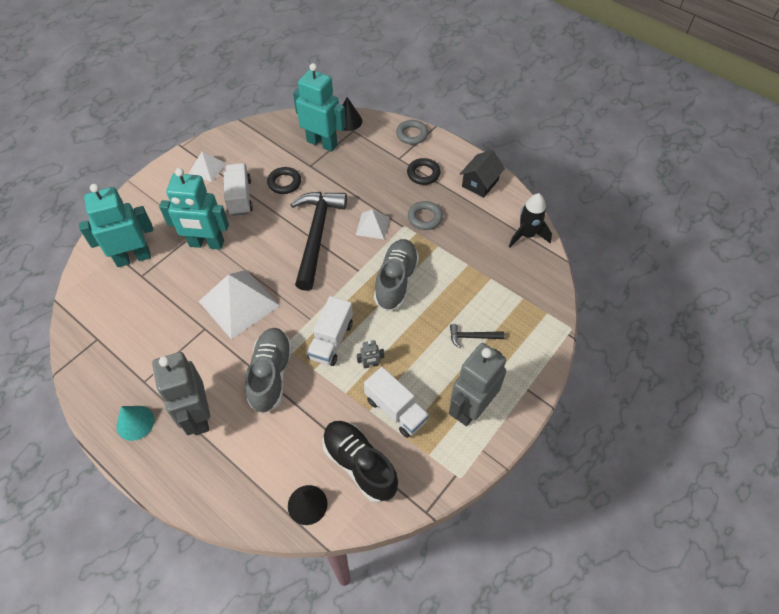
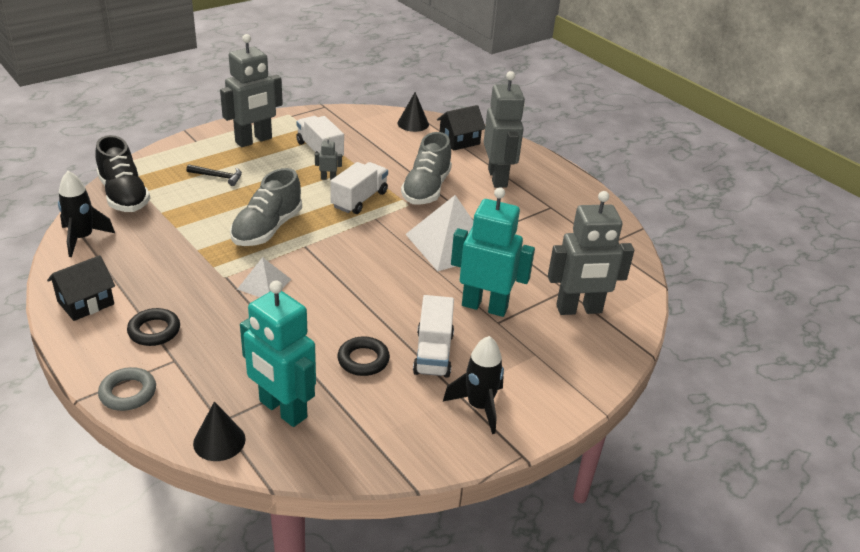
camera: 170 degrees left, 20 degrees down
turquoise robot [79,184,153,267] -> grey robot [548,191,634,315]
turquoise cone [117,406,155,441] -> none
white pyramid [189,152,226,182] -> black rocket [443,336,504,434]
black hammer [290,192,347,291] -> none
black shoe [322,421,398,503] -> black shoe moved to [95,135,150,212]
grey ring [408,201,443,230] -> none
none -> black house [437,105,485,151]

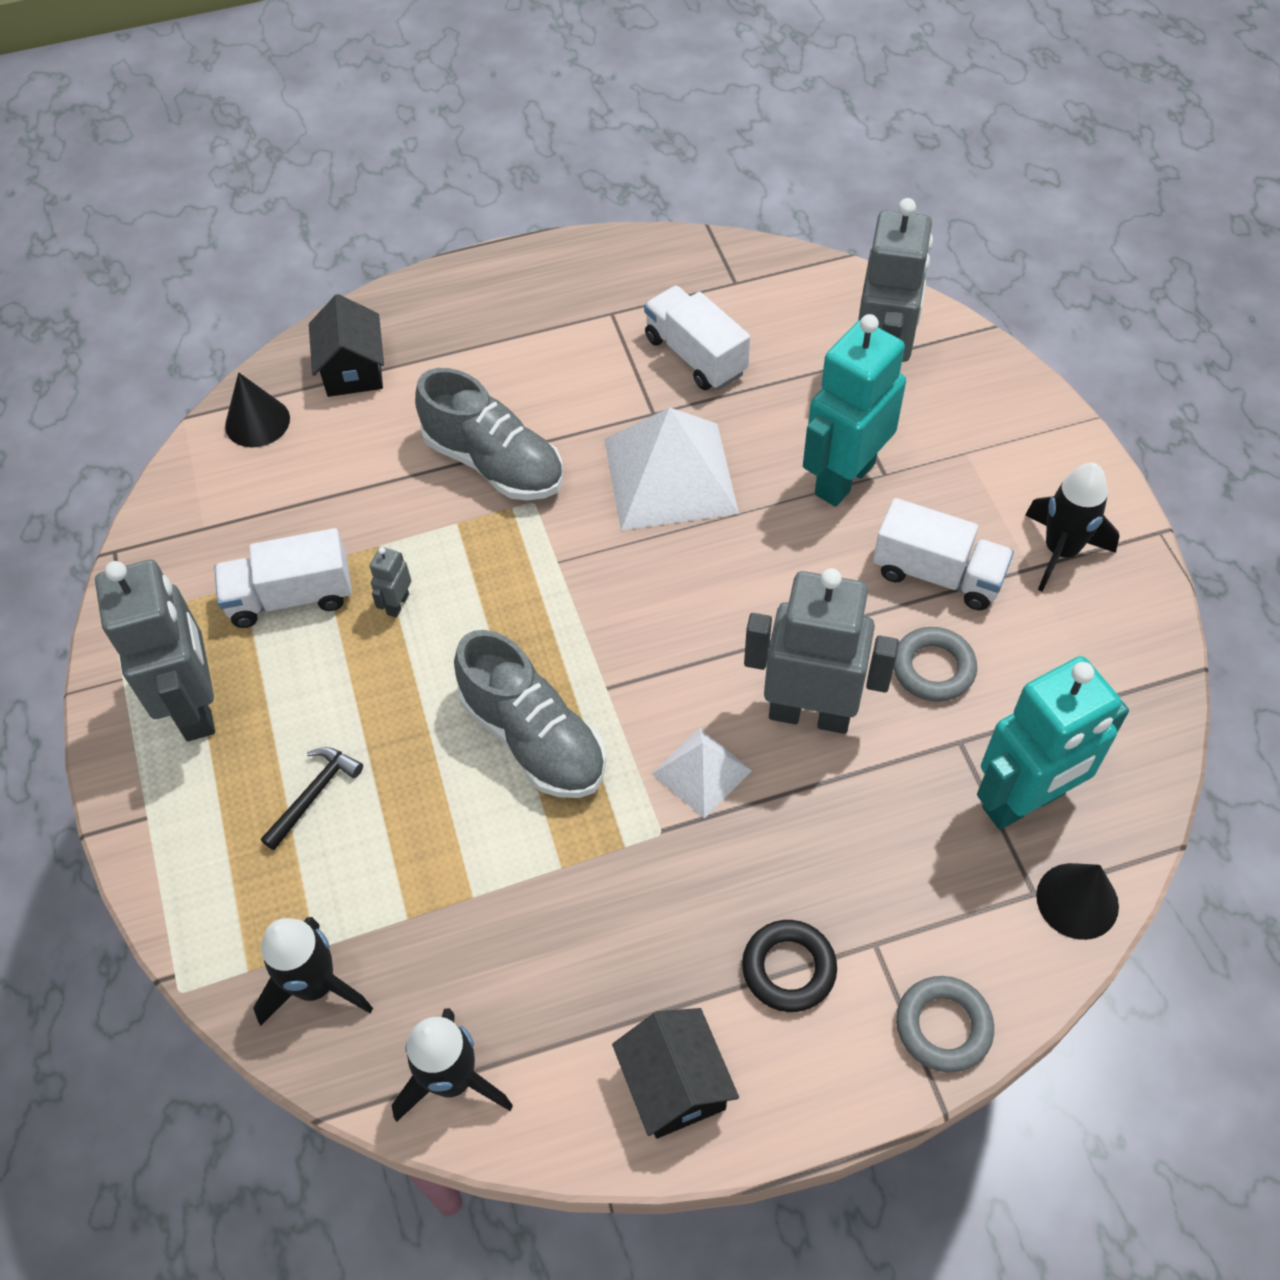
camera: 65 degrees left, 20 degrees up
black shoe [95,135,150,212] -> black rocket [253,917,373,1026]
white truck [330,162,388,214] -> white truck moved to [644,286,750,390]
black ring [338,336,390,376] -> grey ring [894,627,977,702]
grey robot [484,71,525,188] -> grey robot moved to [744,568,899,734]

